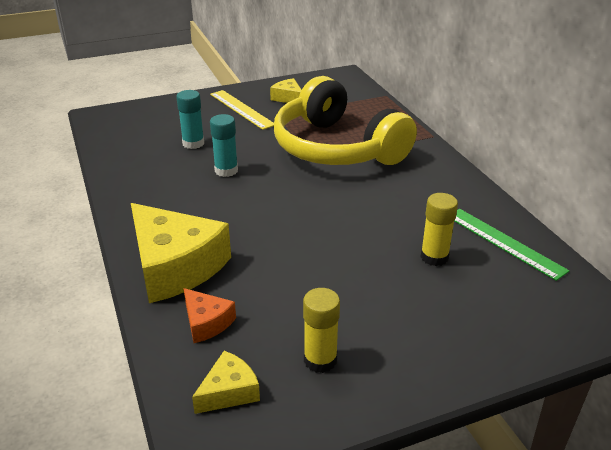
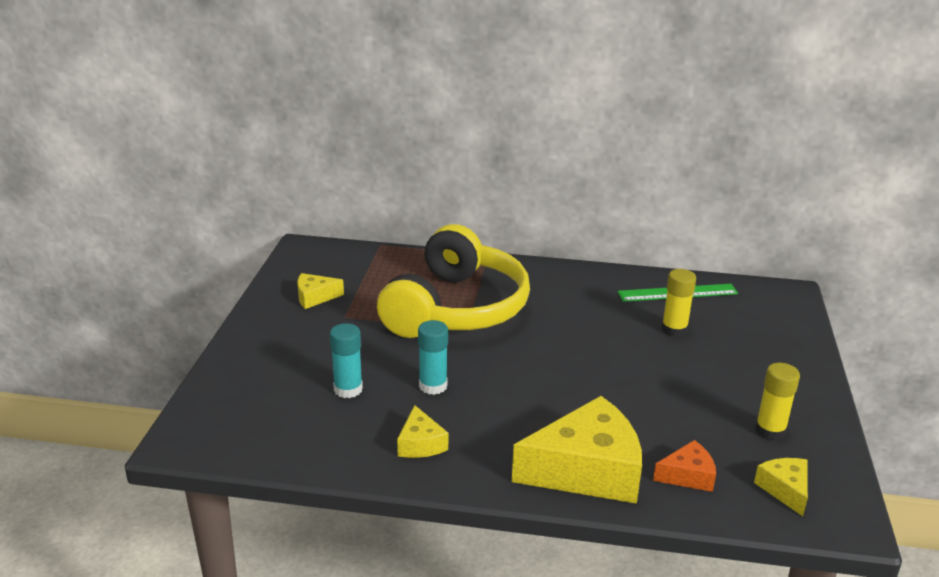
camera: 60 degrees left, 5 degrees down
yellow ruler [210,90,274,130] -> none
yellow headphones [274,76,417,165] -> yellow headphones turned 60 degrees counterclockwise [377,224,530,338]
none -> yellow cheese [397,405,448,458]

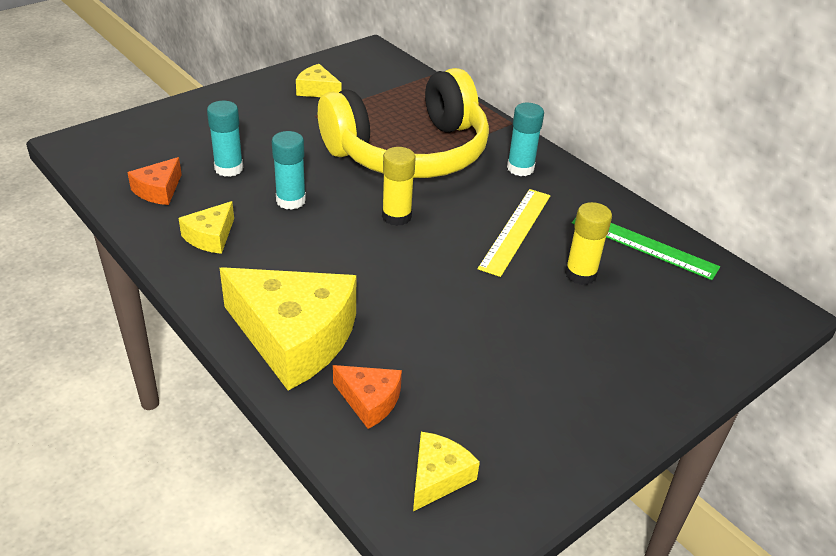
camera: 40 degrees right, 10 degrees up
yellow glue stick [755,363,800,441] -> yellow glue stick moved to [382,147,416,226]
none -> orange cheese [127,157,182,205]
none -> yellow ruler [478,189,550,277]
none -> turquoise glue stick [507,103,544,176]

